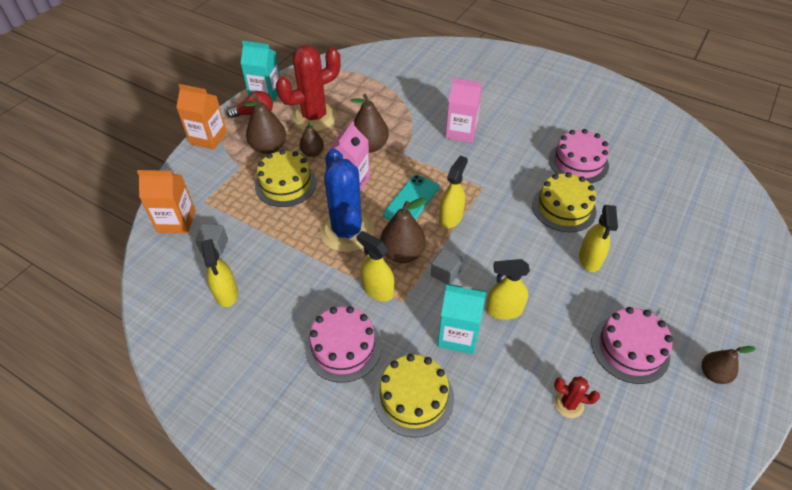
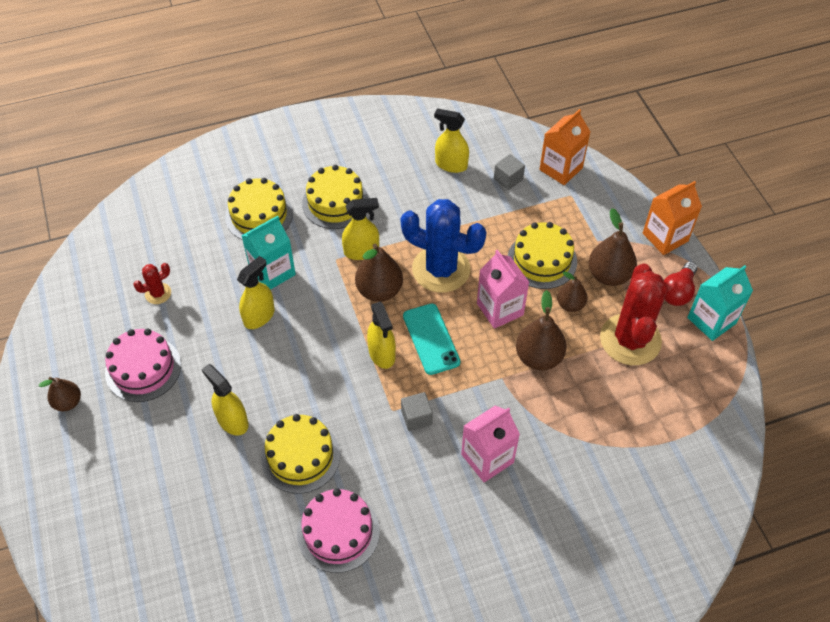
camera: 130 degrees right, 5 degrees up
pink cake [305,306,382,383] -> yellow cake [302,165,369,229]
grey cube [431,248,463,285] -> grey cube moved to [401,392,433,431]

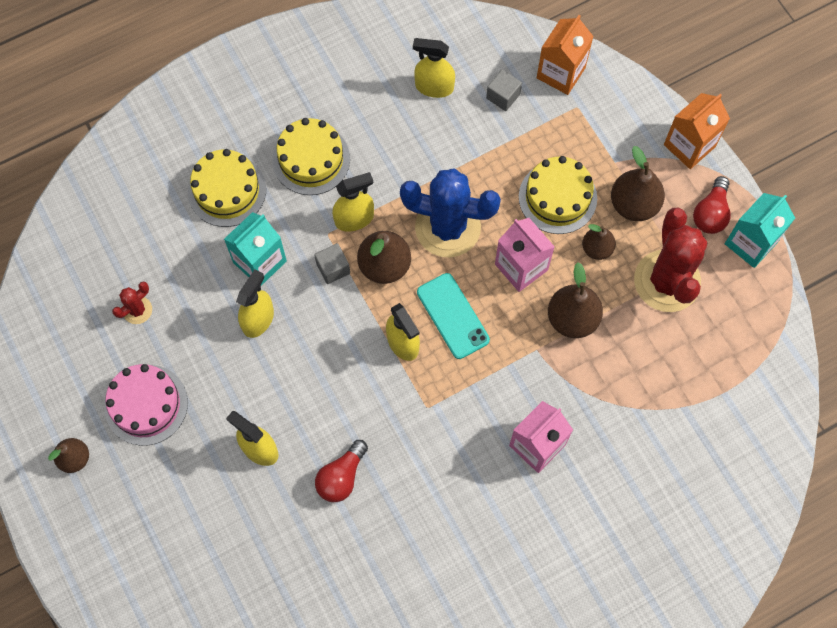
camera: 10 degrees left, 15 degrees up
yellow cake [261,414,340,494] -> red light bulb [315,440,368,502]
pink cake [297,488,380,573] -> none
grey cube [401,392,433,431] -> grey cube moved to [314,243,350,284]

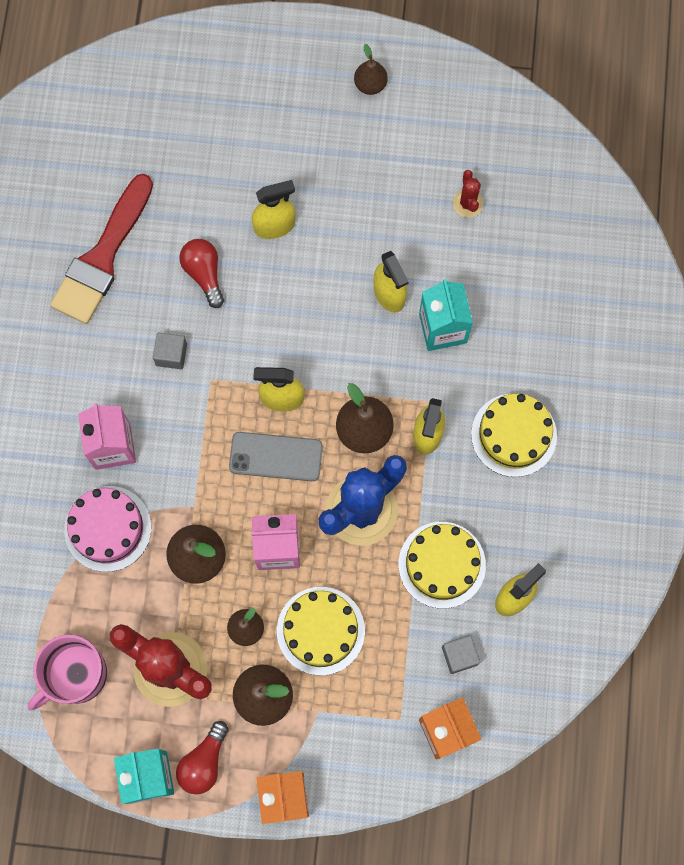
camera: 125 degrees right, 5 degrees up
pink cake [104,364,188,446] -> pink cake moved to [64,486,151,572]
yellow cake [188,149,266,227] -> yellow cake moved to [398,522,486,608]
grey cube [314,243,350,284] -> grey cube moved to [153,332,187,369]
turquoise phone [417,273,490,359] -> grey phone [229,432,323,481]
red light bulb [693,176,731,234] -> red light bulb turned 120 degrees counterclockwise [176,721,229,795]
none -> pink mug [28,635,107,711]
none -> red brush [50,174,153,324]

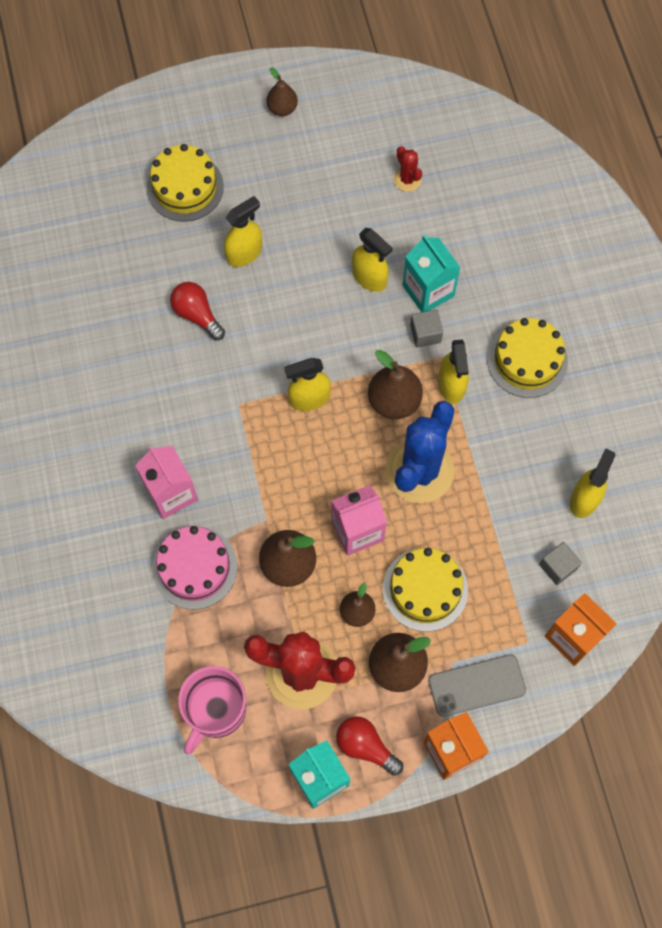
camera: 20 degrees left, 5 degrees down
red brush [50,174,153,324] -> none
grey cube [153,332,187,369] -> grey cube moved to [410,309,443,348]
red light bulb [176,721,229,795] -> red light bulb turned 120 degrees clockwise [336,717,403,776]
grey phone [229,432,323,481] -> grey phone moved to [428,654,526,717]
yellow cake [398,522,486,608] -> yellow cake moved to [147,144,224,222]

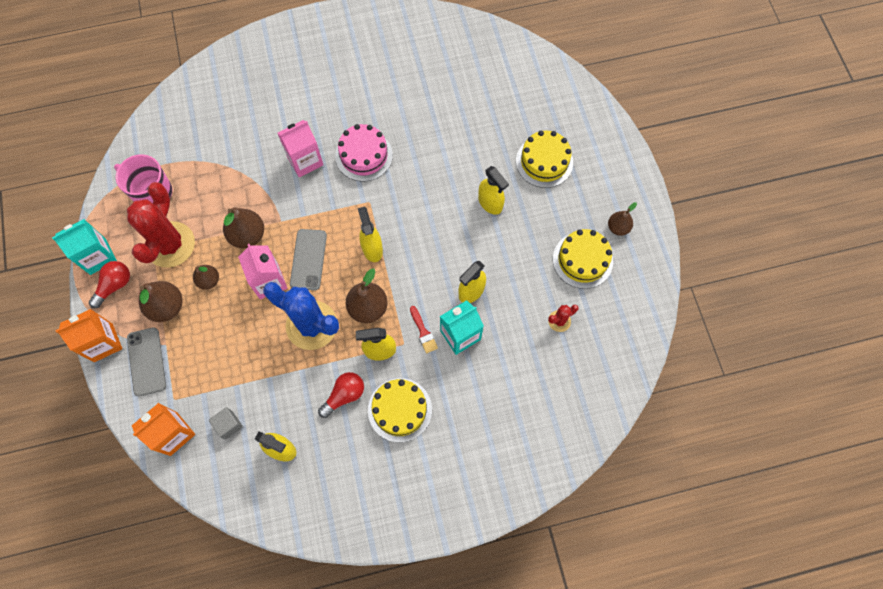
camera: 90 degrees right, 0 degrees up
pink cake [152,526,237,609] -> pink cake moved to [335,124,393,181]
red light bulb [170,282,225,340] -> red light bulb moved to [318,372,364,418]
yellow cake [383,548,468,632] -> yellow cake moved to [553,229,613,289]
grey cube [410,309,443,348] -> red brush [410,306,438,353]
none -> grey phone [290,229,327,291]

